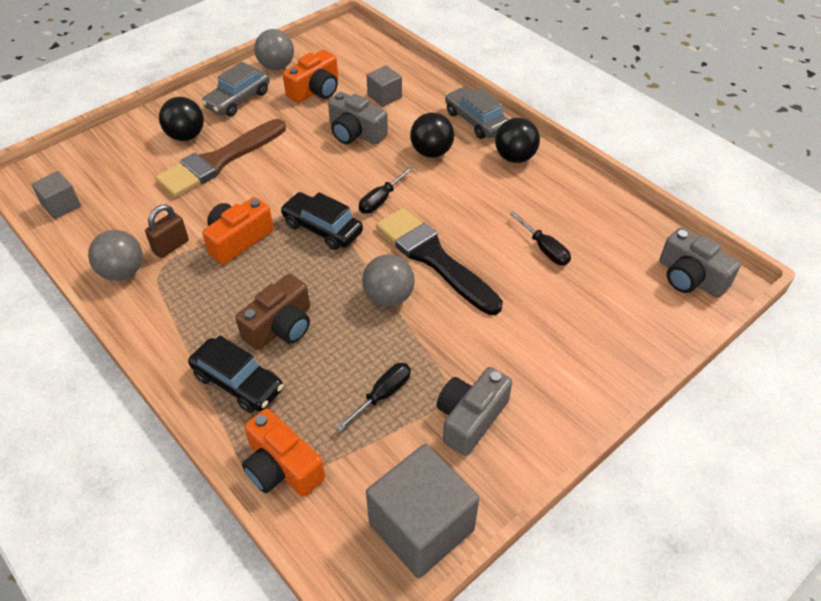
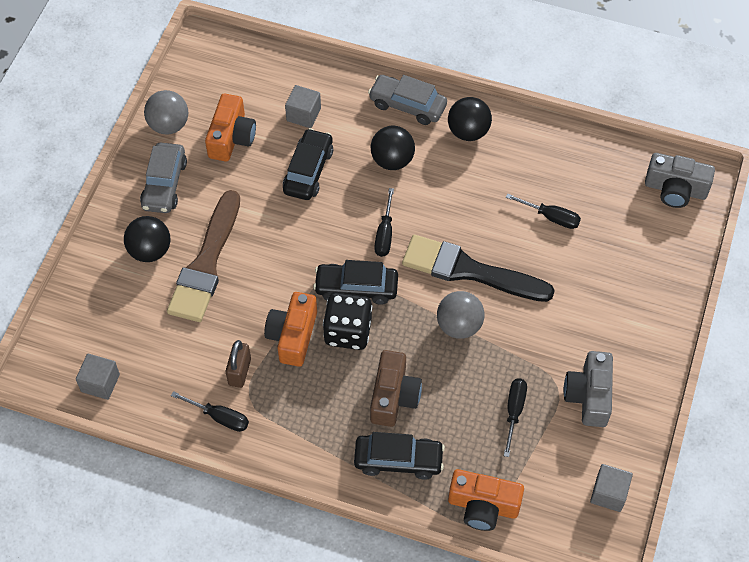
camera: 30 degrees left, 10 degrees up
grey ball [88,230,143,281] -> black screwdriver [171,391,249,432]
grey camera [328,92,388,145] -> black car [283,128,333,200]
grey cube [366,444,479,578] -> grey cube [590,464,633,512], size x0.52
none -> black dice [323,292,372,350]

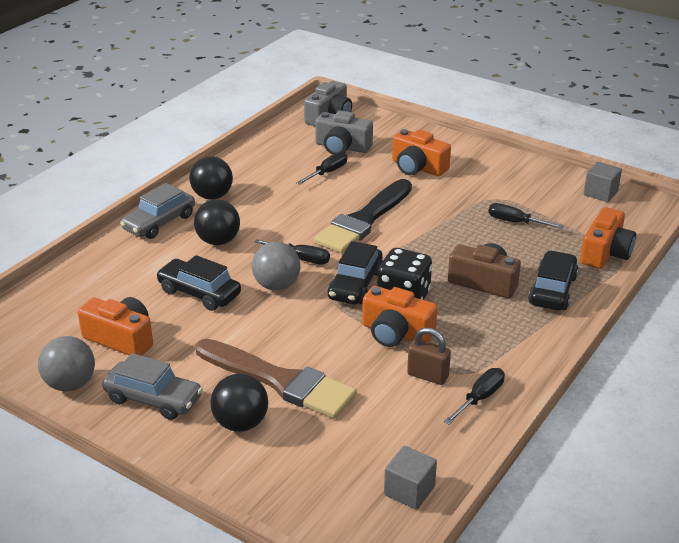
camera: 75 degrees left, 25 degrees down
grey cube [285,85,321,128] -> none
grey ball [437,291,484,339] -> grey ball moved to [252,242,300,290]
grey camera [564,351,613,427] -> grey camera moved to [315,110,373,154]
none -> orange camera [392,129,451,176]

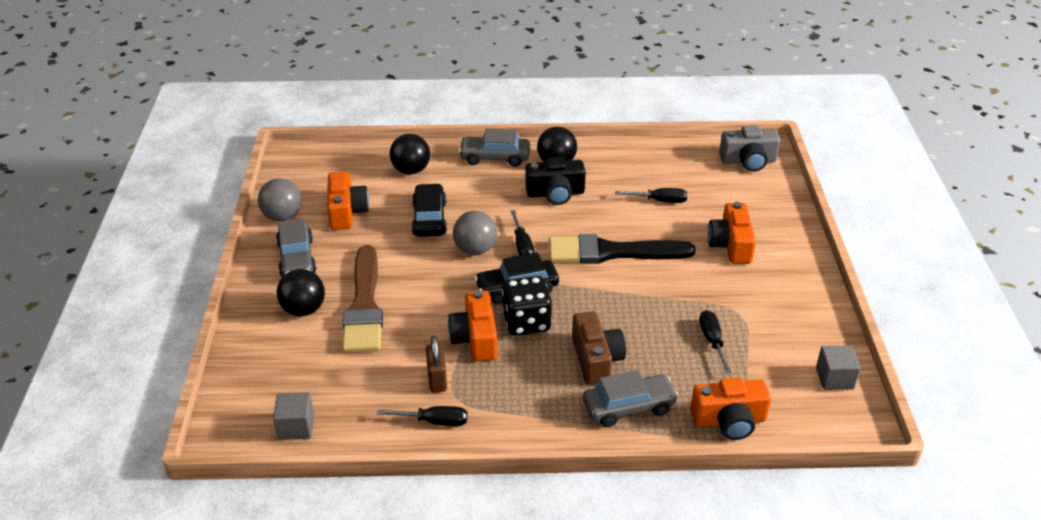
camera: 55 degrees right, 5 degrees up
black ball [194,199,240,245] -> black ball moved to [390,134,430,174]
grey camera [315,110,373,154] -> none
black car [528,250,578,310] -> grey car [583,370,679,427]
none -> black camera [525,157,586,205]

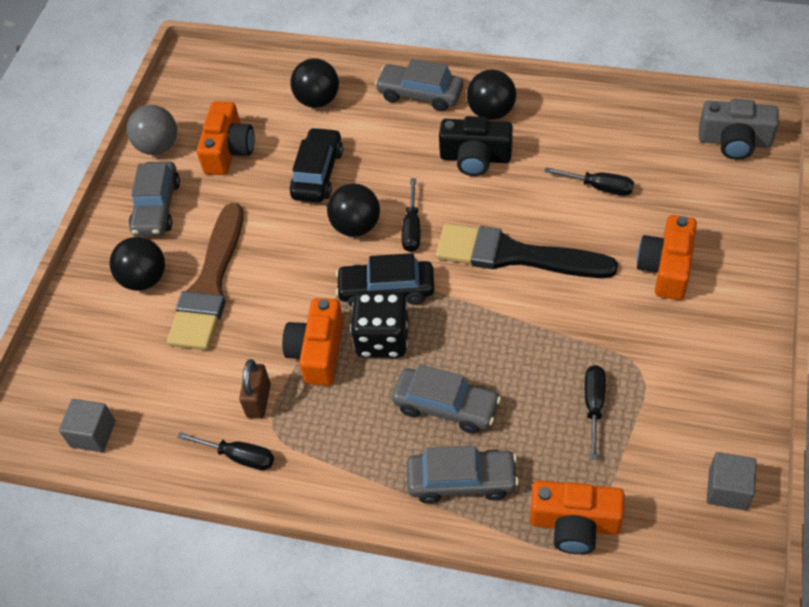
camera: 20 degrees right, 15 degrees up
grey ball [453,211,497,255] -> black ball [327,184,380,237]
brown camera [572,311,626,385] -> grey car [392,364,501,434]

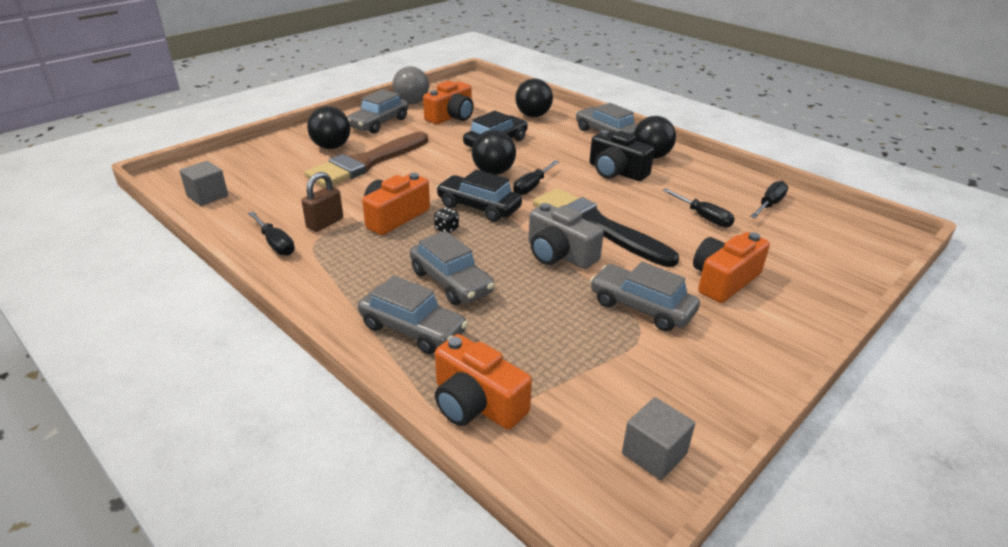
camera: 25 degrees right, 20 degrees down
black dice [350,292,408,358] -> black dice [434,207,459,233], size x0.41
black screwdriver [585,365,606,460] -> black screwdriver moved to [750,181,789,218]
grey camera [699,99,779,160] -> grey camera moved to [528,203,604,269]
none -> grey car [590,262,700,332]

